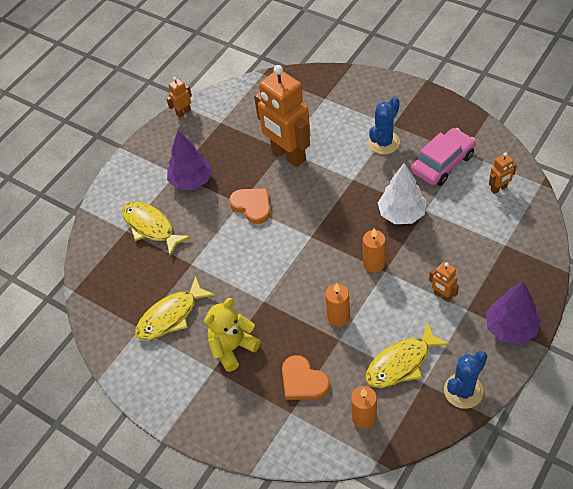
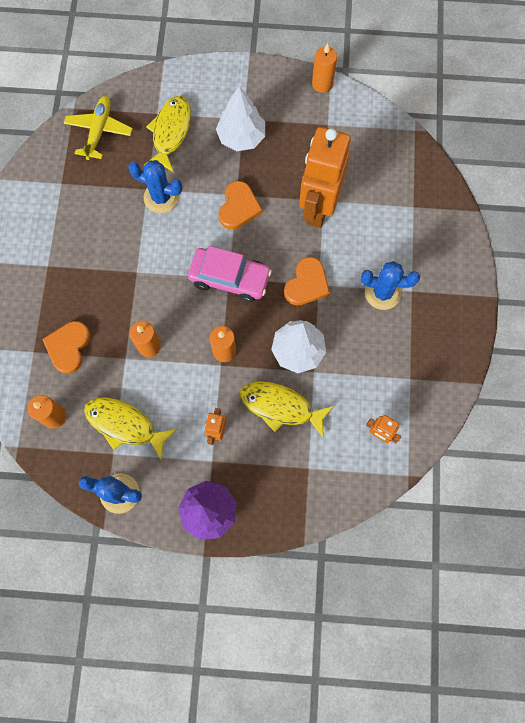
camera: 55 degrees right, 20 degrees up
yellow fish [135,276,215,340] -> yellow fish moved to [240,381,334,438]
orange robot [166,77,192,118] -> orange candle [312,43,337,93]
purple tree [167,131,213,190] -> white tree [216,86,265,151]
yellow teddy bear [204,298,261,372] -> none
pink car [411,128,476,186] -> pink car moved to [188,246,272,302]
none -> yellow plane [64,96,133,160]
none -> blue cactus [128,160,183,213]
none -> orange heart [284,257,330,305]

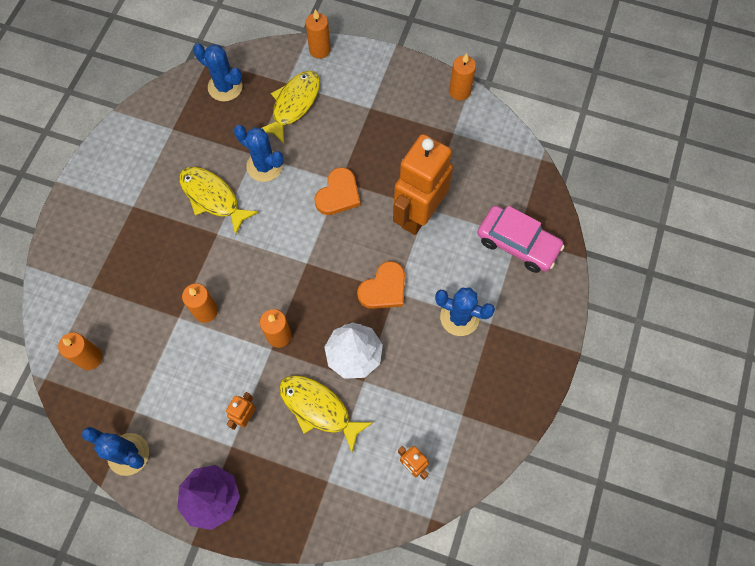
camera: 15 degrees right, 5 degrees down
orange heart [42,321,90,374] -> none
yellow plane [64,96,133,160] -> blue cactus [193,43,243,102]
yellow fish [84,397,177,460] -> yellow fish moved to [179,167,259,235]
pink car [188,246,272,302] -> pink car moved to [477,206,565,273]
white tree [216,86,265,151] -> none
none -> orange candle [306,9,331,59]

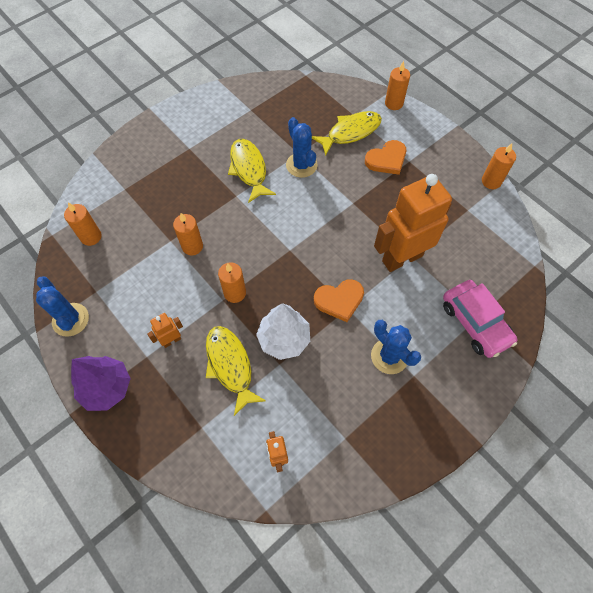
camera: 30 degrees right, 5 degrees down
blue cactus [193,43,243,102] -> none
orange heart [314,167,361,215] -> orange heart moved to [365,140,406,175]

